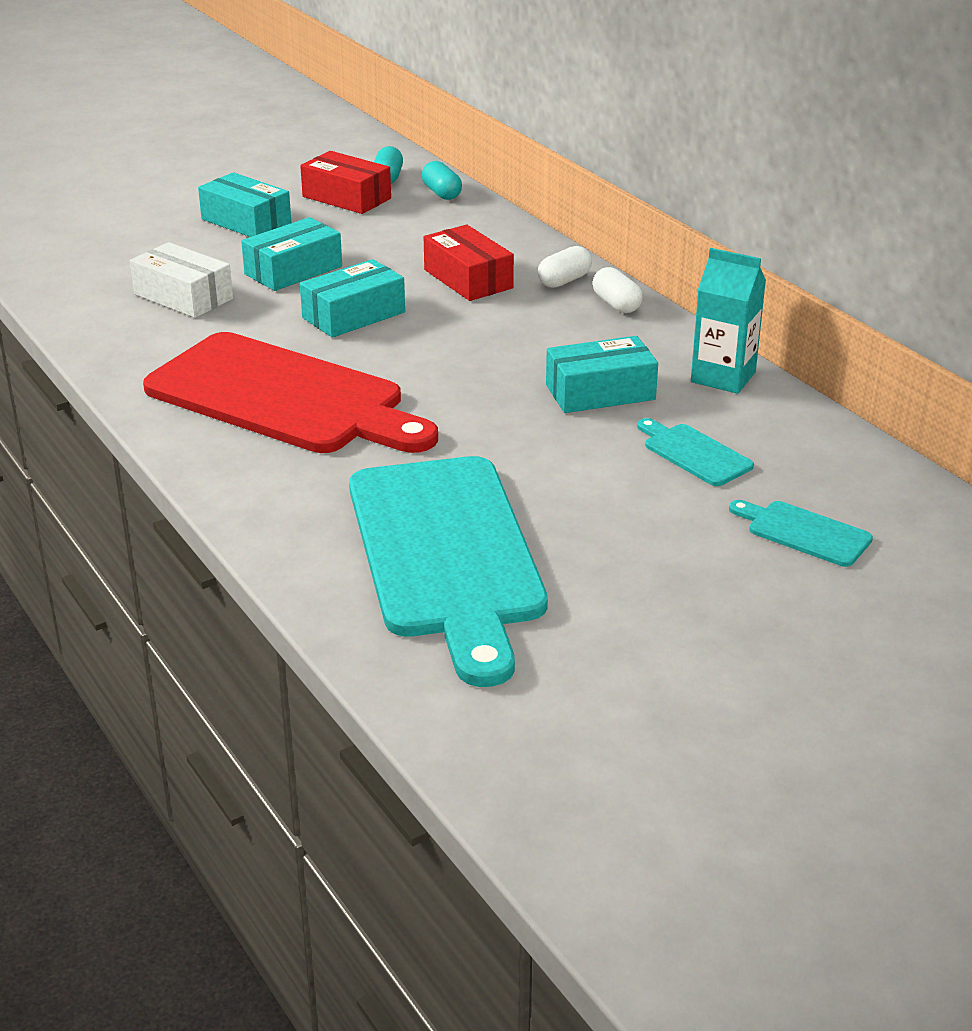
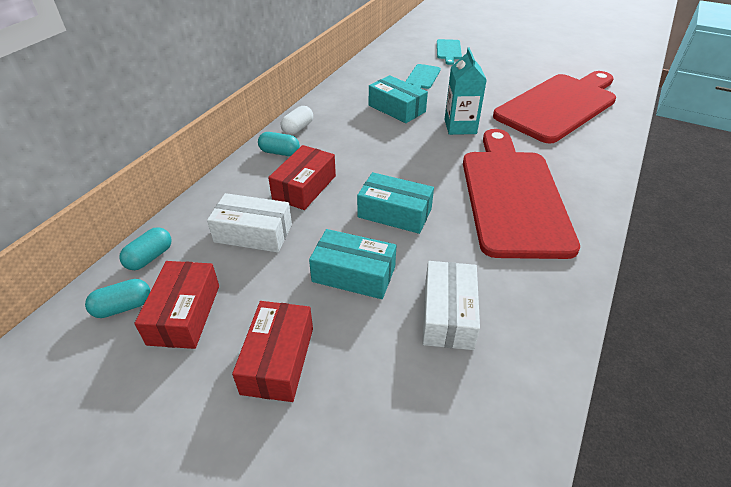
camera: 120 degrees left, 10 degrees up
turquoise box [198,172,291,237] -> red box [232,301,313,402]
turquoise cutting board [349,456,548,687] -> red cutting board [493,71,616,144]
white capsule [538,246,592,288] -> turquoise capsule [258,132,300,156]
turquoise carton [691,248,766,394] -> turquoise carton moved to [444,47,487,135]
none -> white box [207,193,292,253]

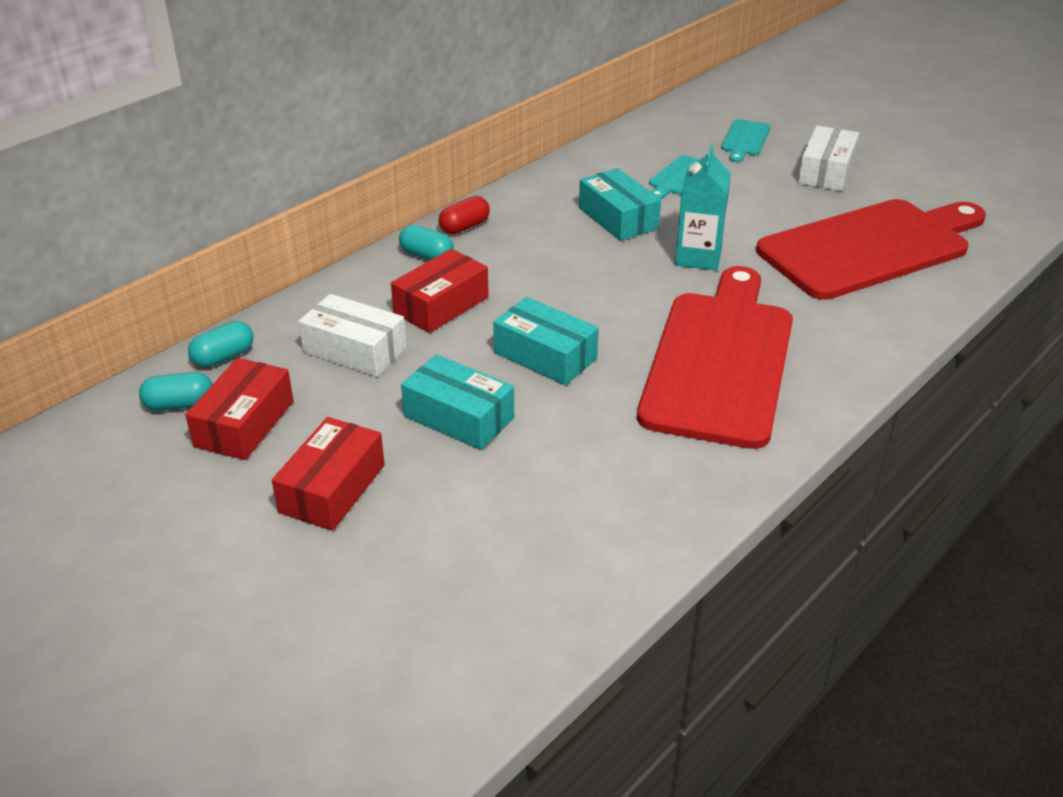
camera: 15 degrees right, 5 degrees down
white capsule [281,106,313,135] -> red capsule [439,196,490,234]
white box [422,261,480,350] -> white box moved to [798,125,859,191]

